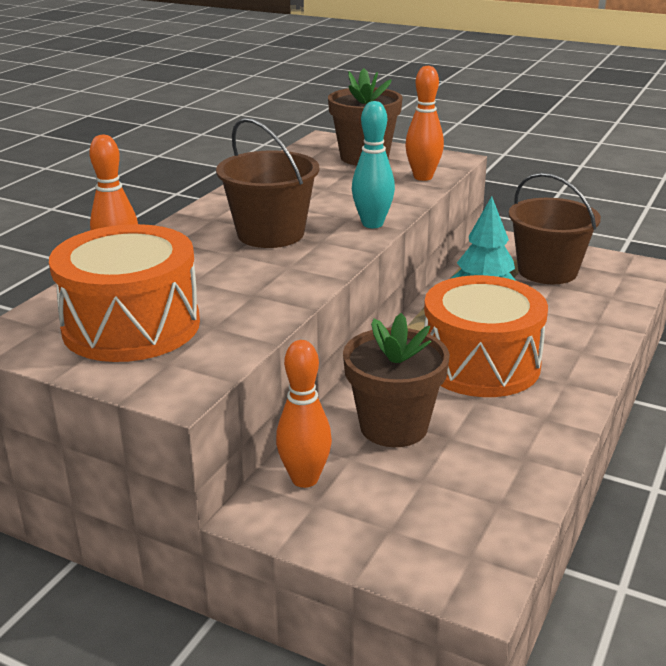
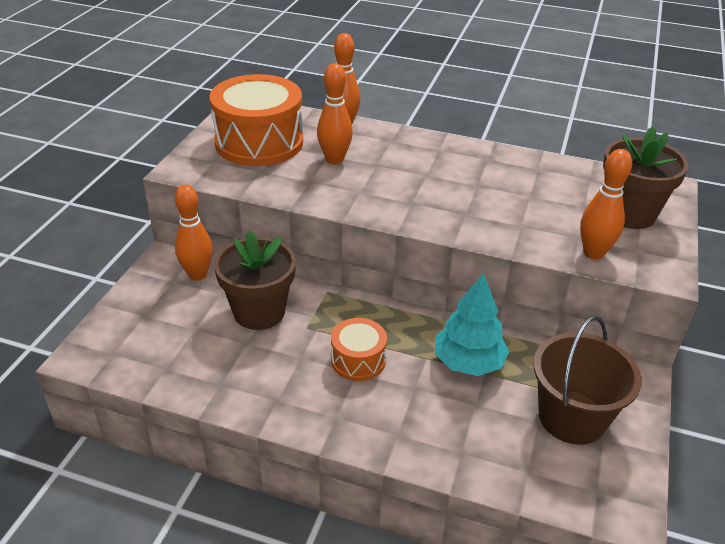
camera: 80 degrees right, 10 degrees up
brown bucket [216,118,319,248] -> none
turquoise bowling pin [352,101,395,228] -> none
orange drum [424,275,548,397] -> orange drum [331,318,387,381], size x0.52
none -> orange bowling pin [317,63,353,165]

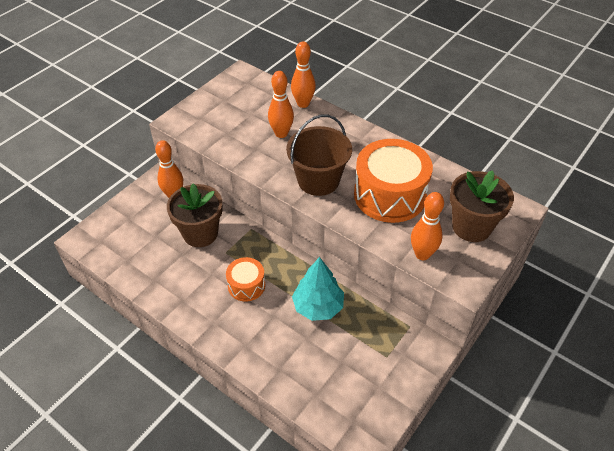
camera: 20 degrees right, 10 degrees up
orange drum [210,74,303,166] -> orange drum moved to [354,139,433,223]
brown bucket [533,315,642,445] -> brown bucket moved to [286,114,352,196]

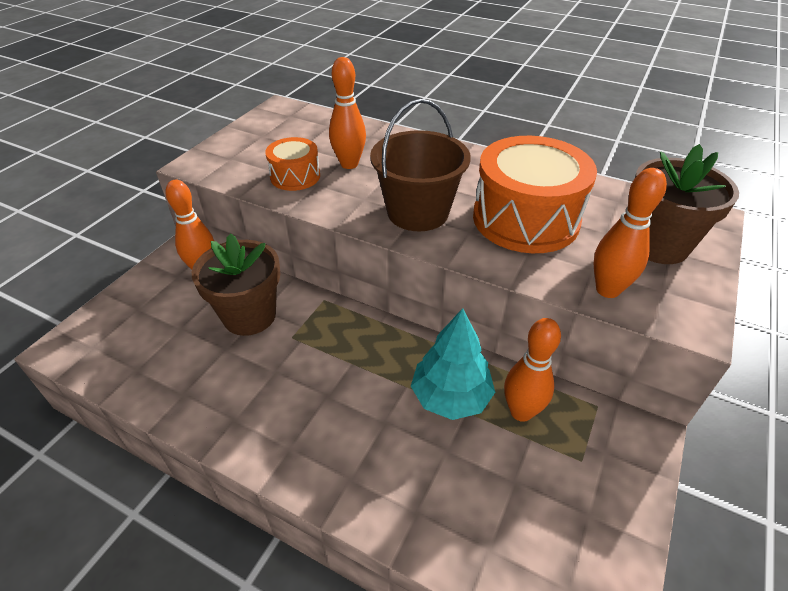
camera: 10 degrees left, 5 degrees down
orange drum [226,257,265,301] -> orange drum moved to [265,137,320,191]
orange bowling pin [291,41,316,108] -> orange bowling pin moved to [504,318,561,422]

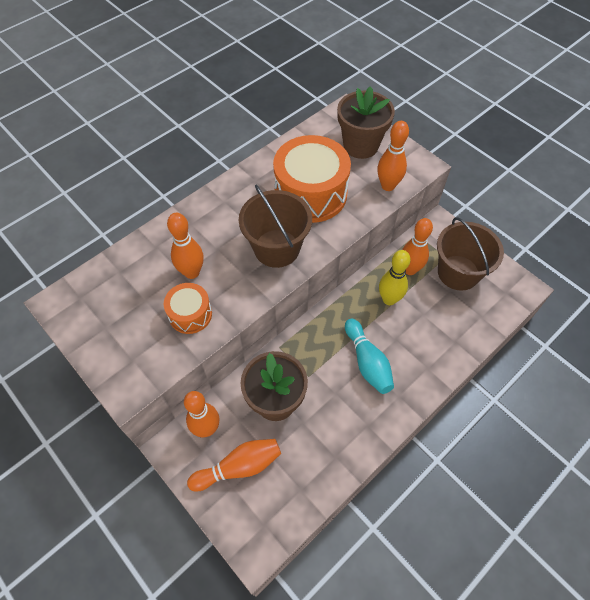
camera: 70 degrees left, 15 degrees up
turquoise tree [411,308,495,420] -> yellow bowling pin [379,250,411,305]
none -> orange bowling pin [187,439,281,492]
none -> turquoise bowling pin [345,319,394,394]
none -> brown bucket [437,217,504,291]

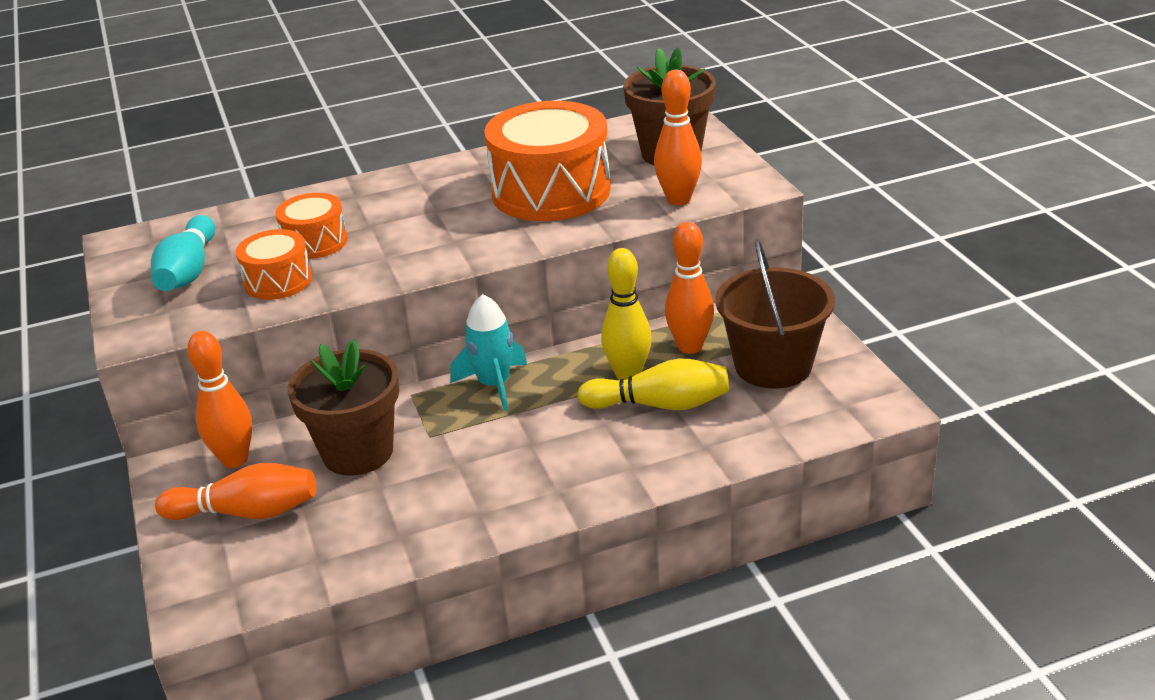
camera: 25 degrees right, 25 degrees down
orange bowling pin [167,213,204,279] -> orange drum [275,193,348,259]
brown bucket [239,185,312,268] -> none
turquoise bowling pin [345,319,394,394] -> turquoise bowling pin moved to [151,215,215,291]
none -> turquoise rocket [451,294,527,411]
none -> yellow bowling pin [577,358,729,410]

